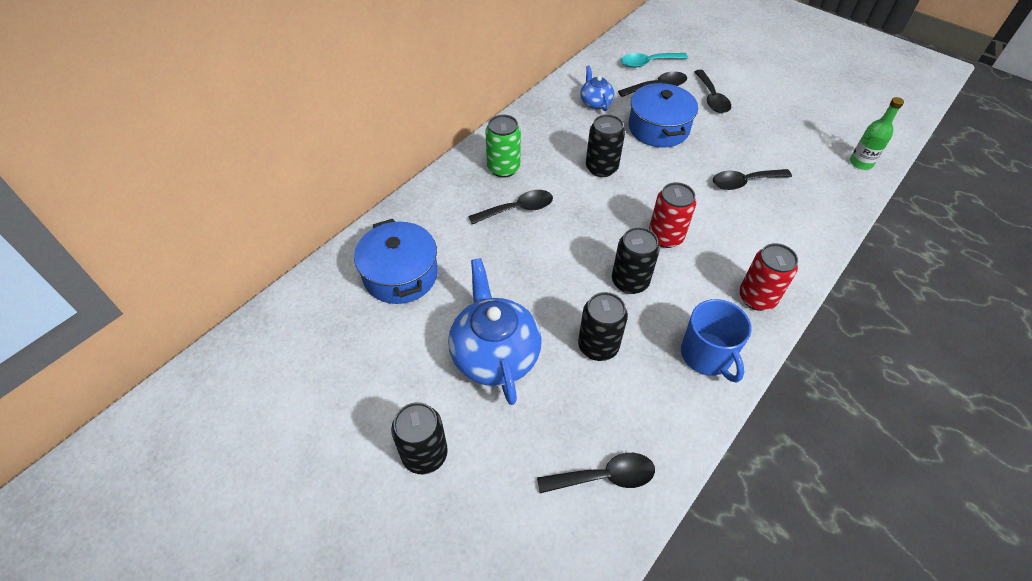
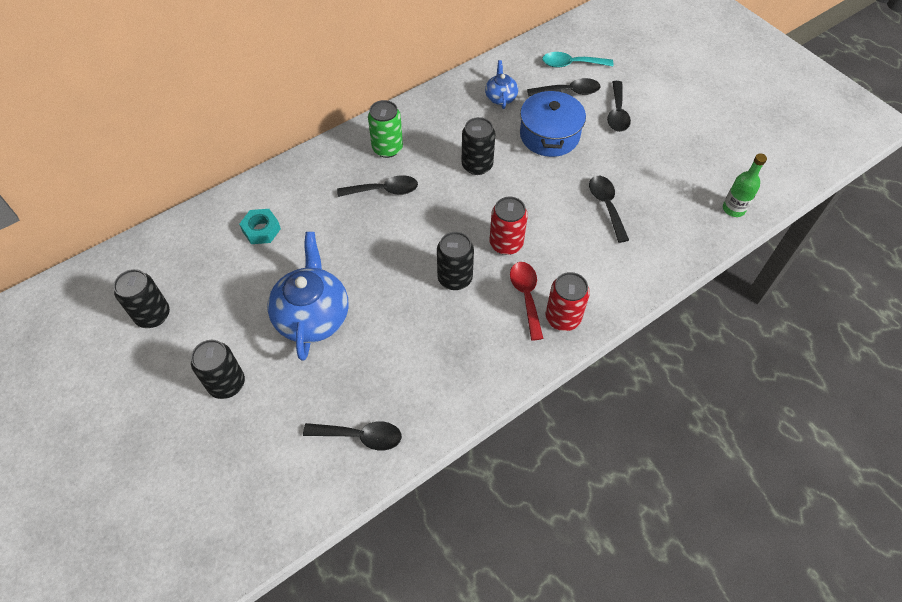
camera: 15 degrees right, 5 degrees up
blue pot [354,219,438,304] -> turquoise nut [239,209,281,244]
black can [578,292,628,361] -> black can moved to [114,269,170,328]
blue mug [681,299,752,383] -> none
black spoon [713,169,792,190] -> black spoon turned 75 degrees clockwise [589,176,629,243]
none -> red spoon [510,262,544,341]

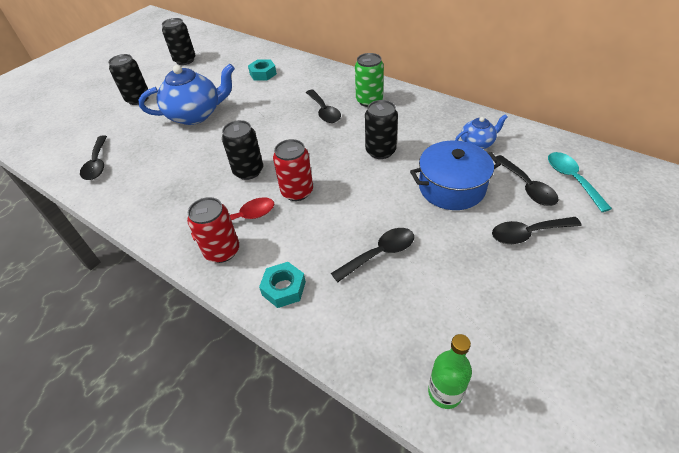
camera: 75 degrees right, 10 degrees down
none -> turquoise nut [259,262,306,308]

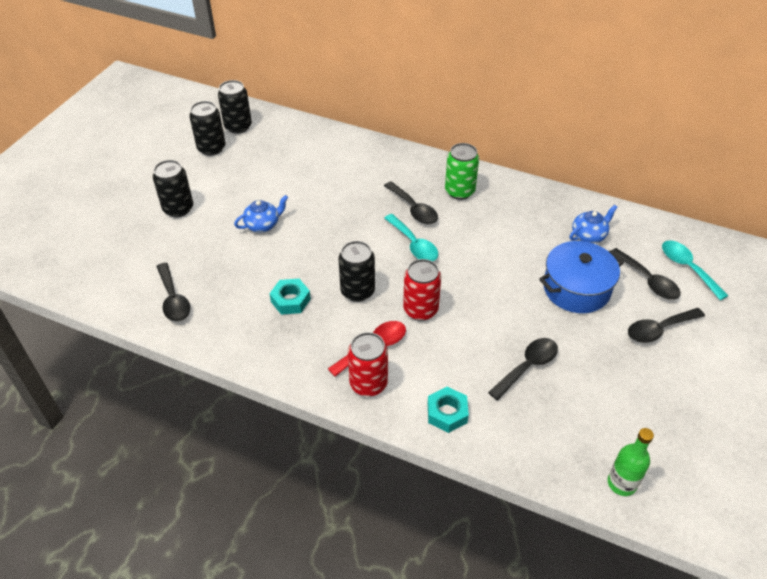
camera: 15 degrees left, 0 degrees up
blue teapot [139,64,235,125] -> blue teapot [234,195,288,232], size x0.52
turquoise nut [248,59,277,81] -> turquoise nut moved to [270,279,311,315]
black can [365,100,398,159] -> black can moved to [218,80,252,134]
none -> turquoise spoon [384,214,438,261]

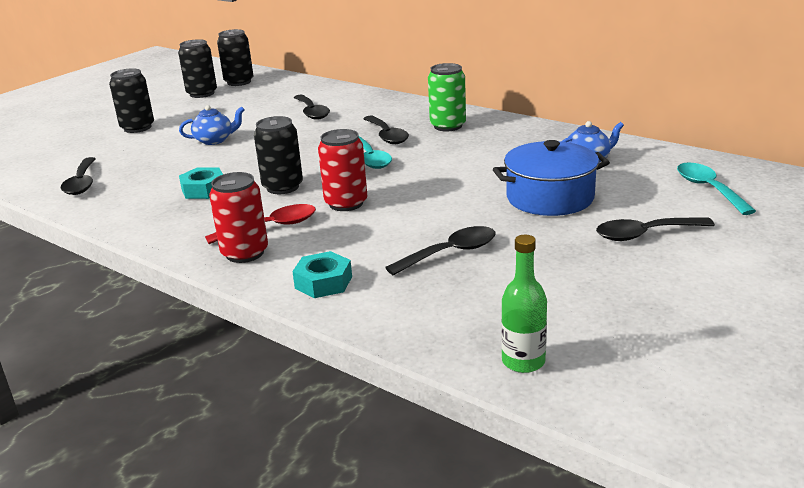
camera: 15 degrees right, 20 degrees down
black spoon [613,248,681,300] -> black spoon moved to [294,95,330,120]

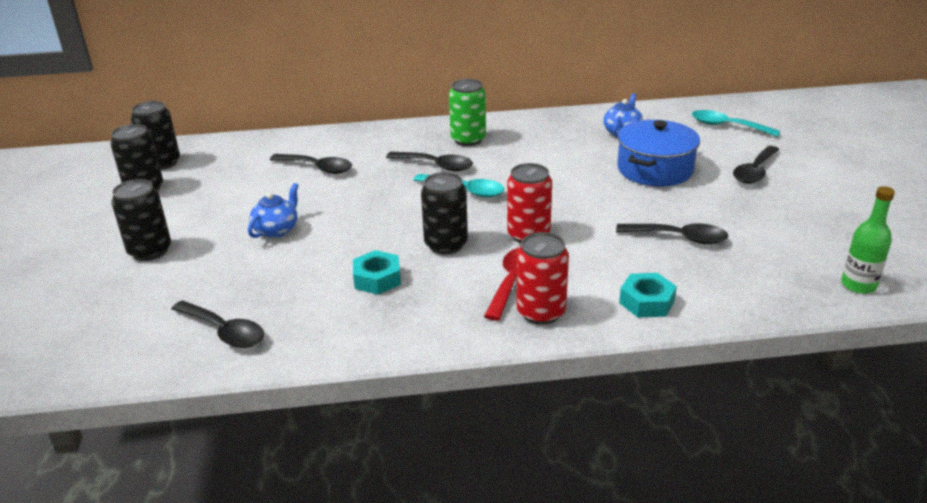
camera: 45 degrees left, 5 degrees up
black spoon [385,226,495,276] -> black spoon turned 90 degrees clockwise [616,223,728,244]

